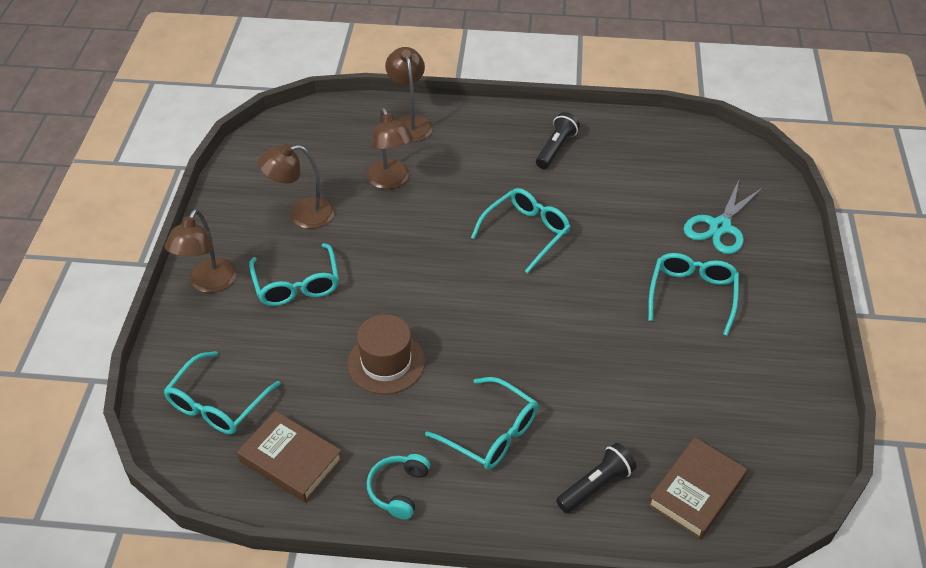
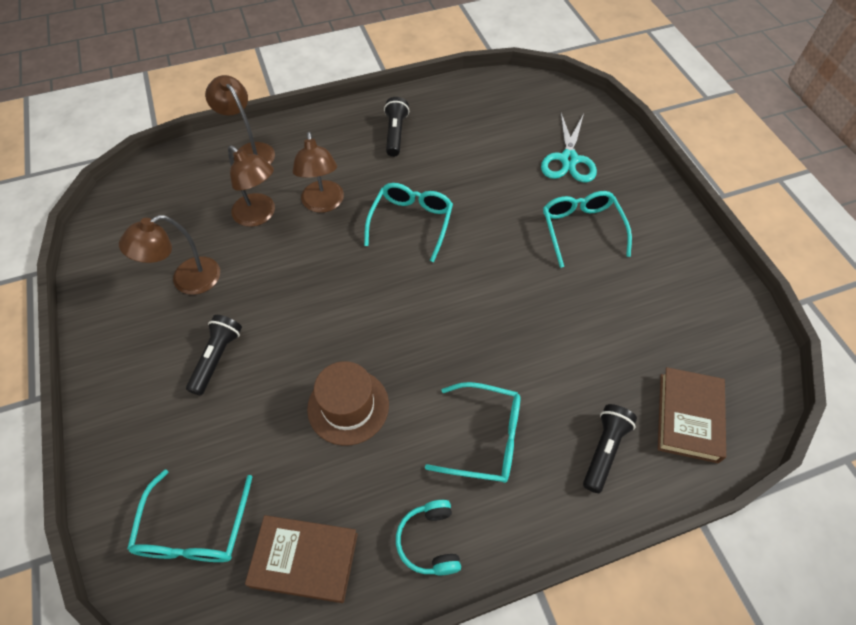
camera: 25 degrees left, 10 degrees up
brown lamp [165,209,237,293] -> brown lamp moved to [293,131,344,213]
turquoise glasses [249,243,339,306] -> black flashlight [186,315,242,395]

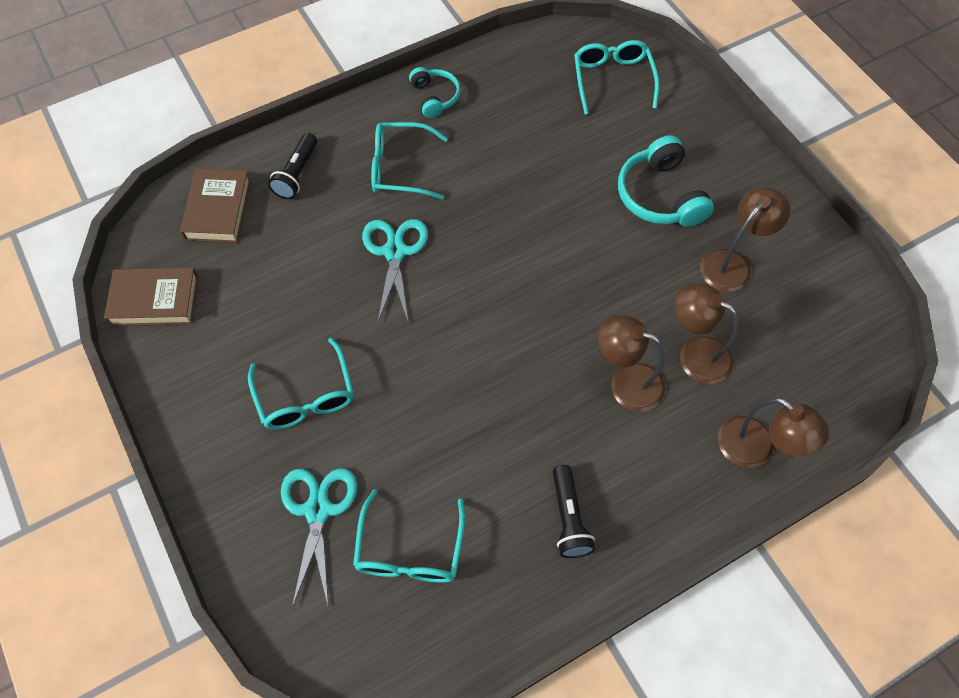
camera: 170 degrees right, 5 degrees up
black flashlight [186,315,242,395] -> turquoise headphones [618,135,714,227]
brown book [245,515,358,603] -> brown book moved to [104,268,199,326]
brown lamp [293,131,344,213] -> brown lamp turned 45 degrees counterclockwise [598,315,665,412]
brown hat [307,361,389,446] -> none
turquoise glasses [364,183,453,262] -> turquoise glasses moved to [353,489,465,583]
none -> turquoise scissors [362,219,428,321]

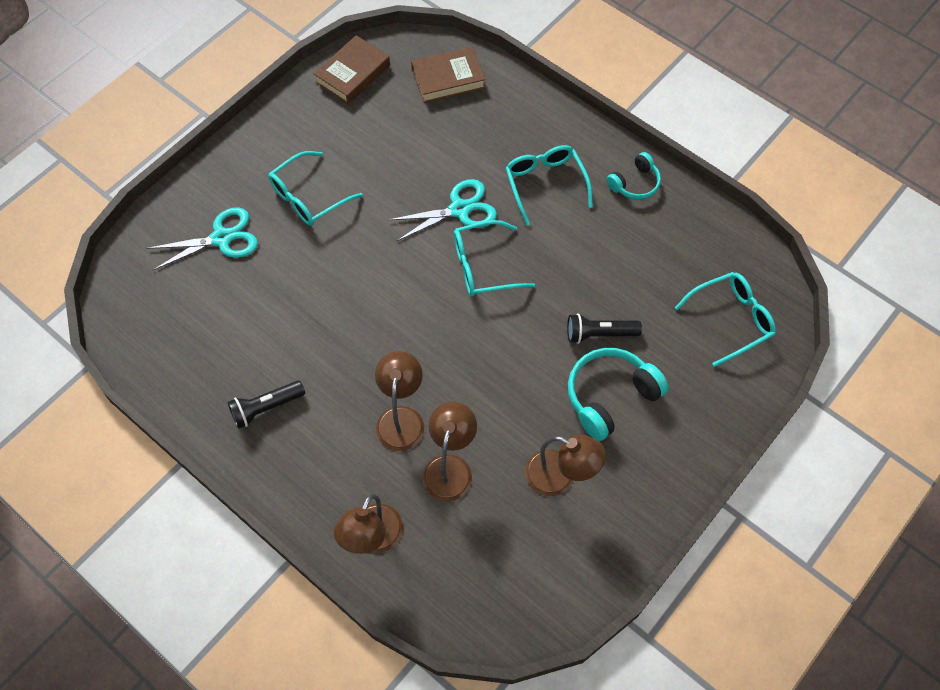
camera: 70 degrees right, 0 degrees up
brown book [104,268,199,326] -> brown book turned 60 degrees clockwise [314,35,390,104]
black flashlight [268,133,317,199] -> black flashlight moved to [567,313,642,344]
turquoise glasses [353,489,465,583] -> turquoise glasses moved to [454,220,535,296]

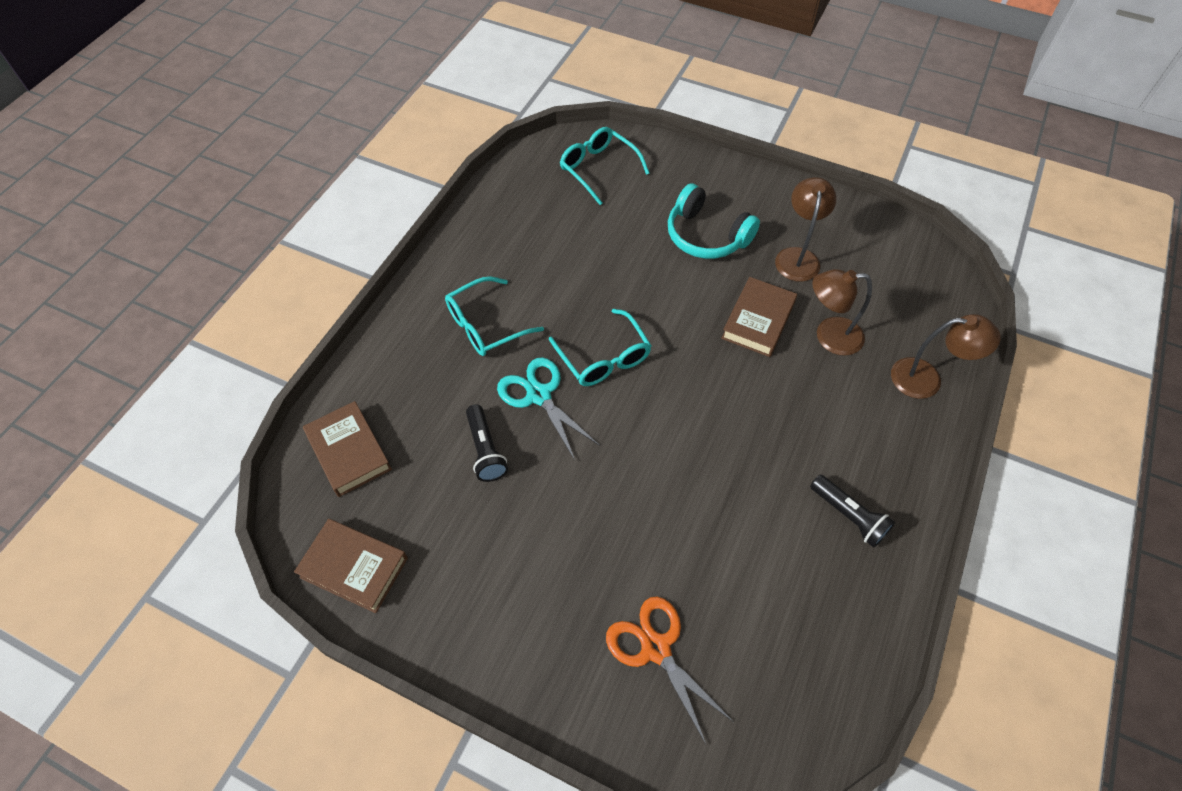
camera: 105 degrees left, 5 degrees down
turquoise scissors [146,207,258,270] -> orange scissors [606,596,734,744]
turquoise glasses [268,151,363,226] -> none
brown lamp [375,351,424,451] -> none
black flashlight [567,313,642,344] -> black flashlight moved to [466,404,508,482]
turquoise headphones [606,152,661,200] -> none
none -> brown book [721,277,797,357]

